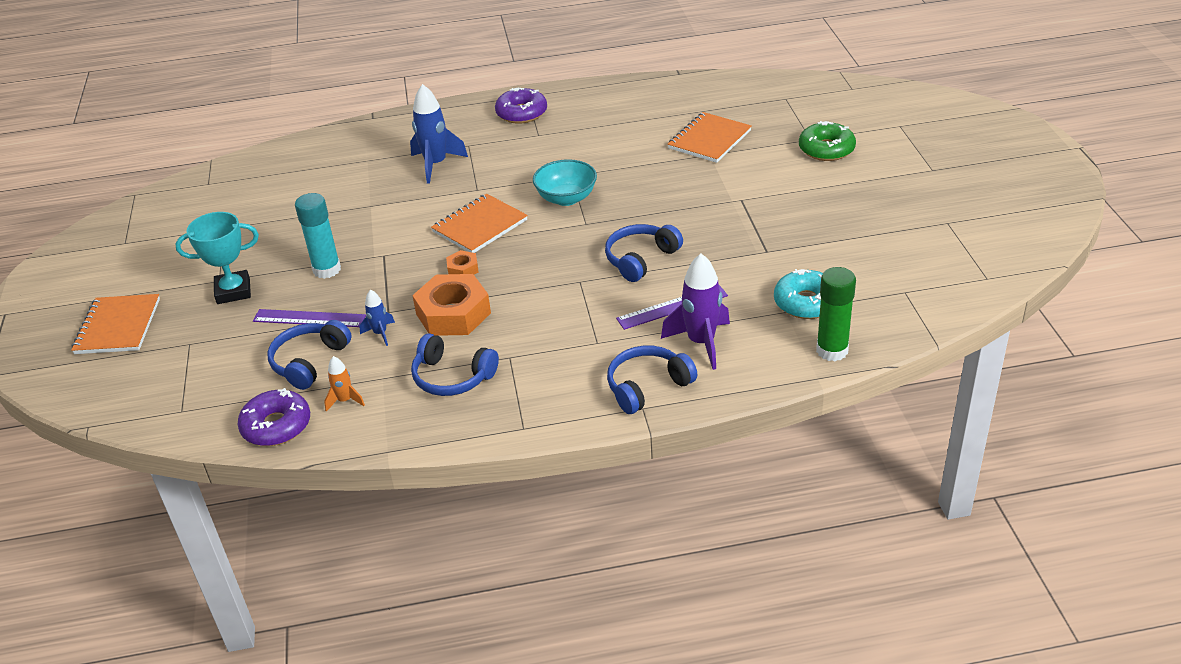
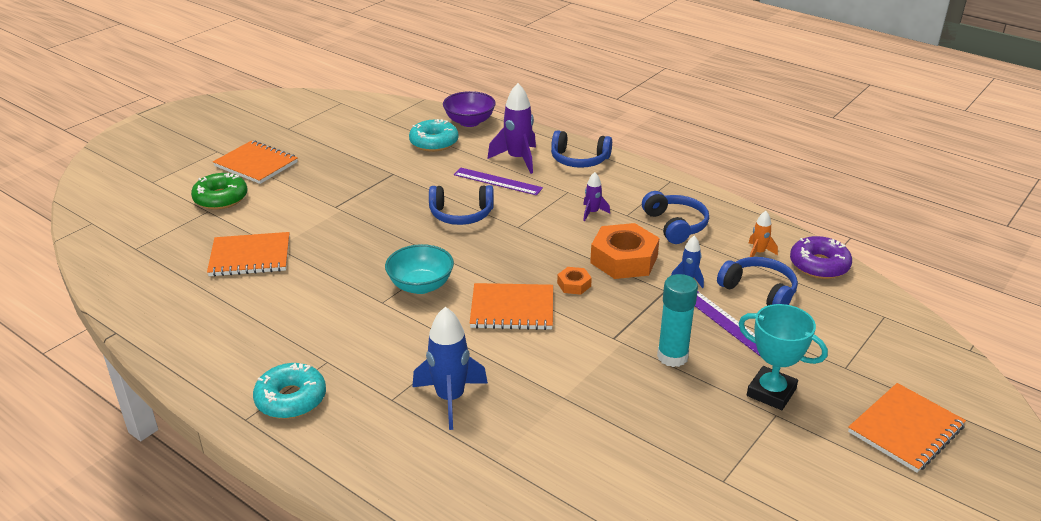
camera: 135 degrees left, 5 degrees down
blue headphones [267,320,352,390] -> blue headphones turned 120 degrees counterclockwise [717,257,798,306]
purple donut [495,88,547,124] -> turquoise donut [253,363,326,419]
green glue stick [816,267,856,361] -> purple bowl [443,91,496,127]
none -> orange notebook [213,140,298,184]
none -> purple rocket [583,172,610,221]

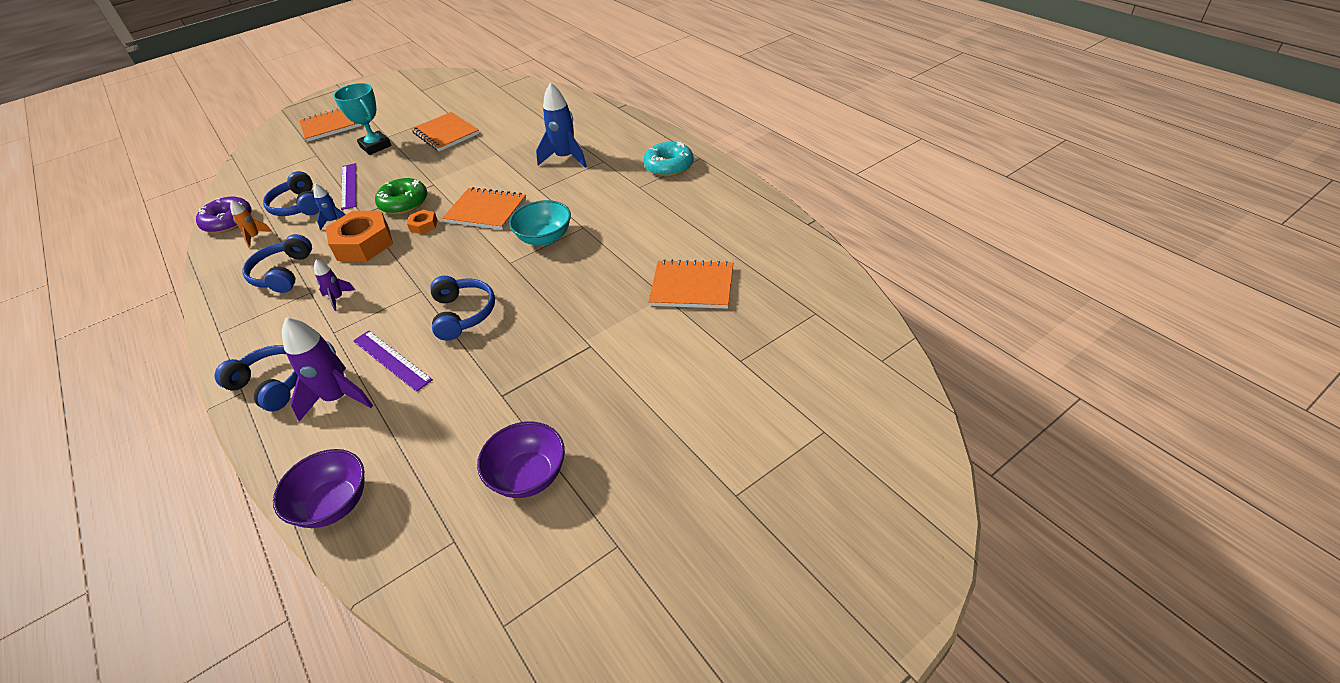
camera: 160 degrees left, 10 degrees up
green donut [191,173,247,210] -> green donut moved to [375,178,427,214]
orange notebook [213,140,298,184] -> orange notebook moved to [412,112,479,151]
turquoise donut [409,119,458,152] -> none
blue headphones [429,185,494,225] -> blue headphones turned 60 degrees clockwise [430,276,495,341]
turquoise glue stick [657,274,698,367] -> none
none -> purple bowl [477,422,565,498]

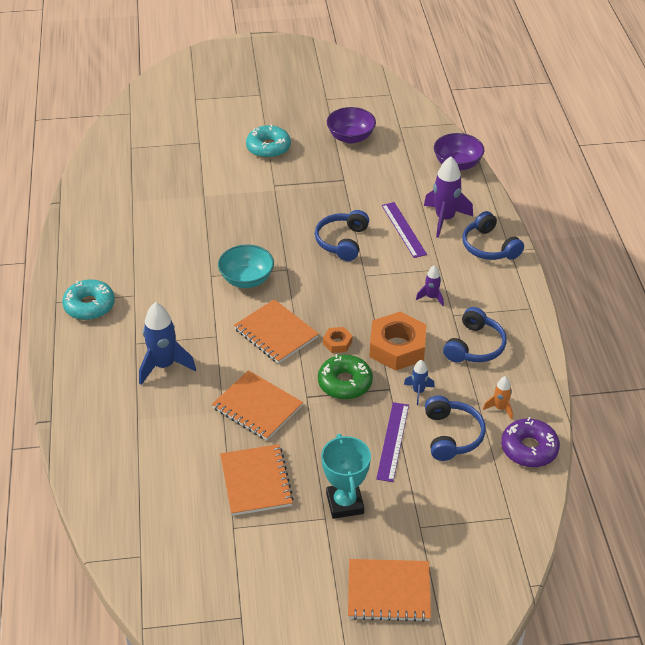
camera: 155 degrees left, 0 degrees up
orange notebook [648,259,733,309] -> orange notebook moved to [212,370,303,440]
none -> turquoise donut [246,125,291,158]

